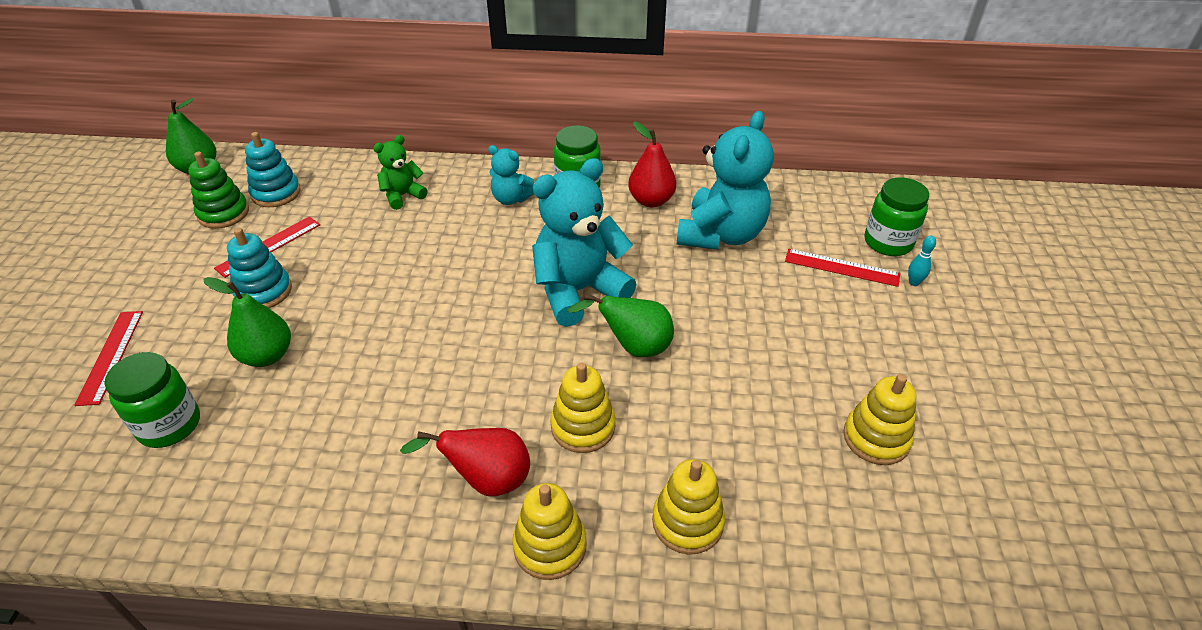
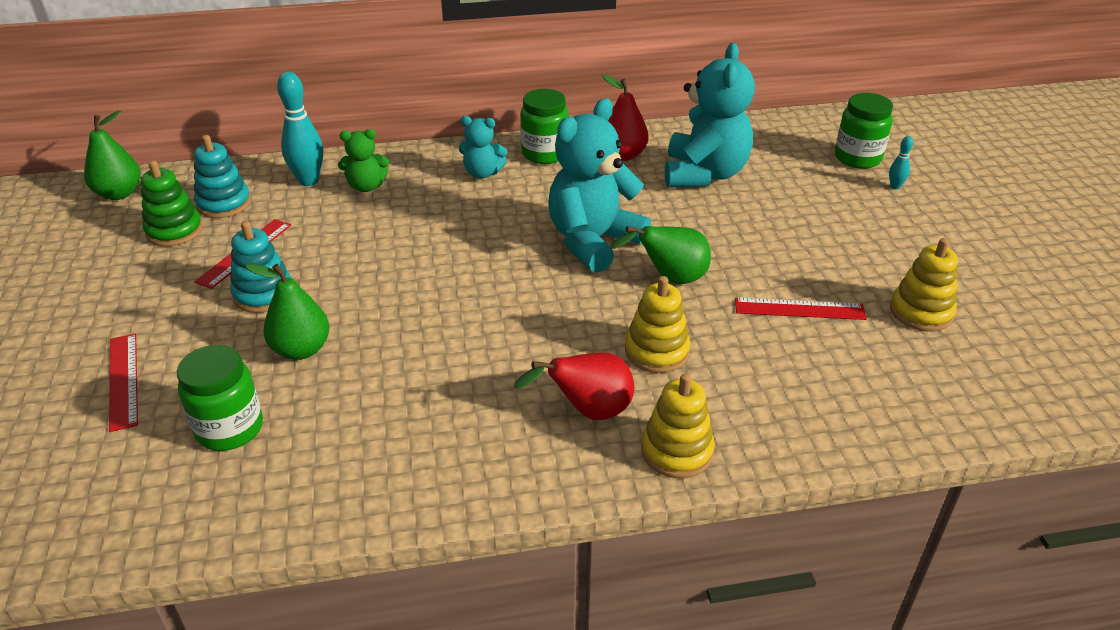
camera: 15 degrees left, 5 degrees down
green teddy bear [373,135,428,210] -> green teddy bear turned 135 degrees counterclockwise [338,129,389,192]
yellow stacking toy [652,459,725,554] -> none
red ruler [785,249,900,287] -> red ruler moved to [735,298,867,320]
none -> turquoise bowling pin [277,72,323,186]

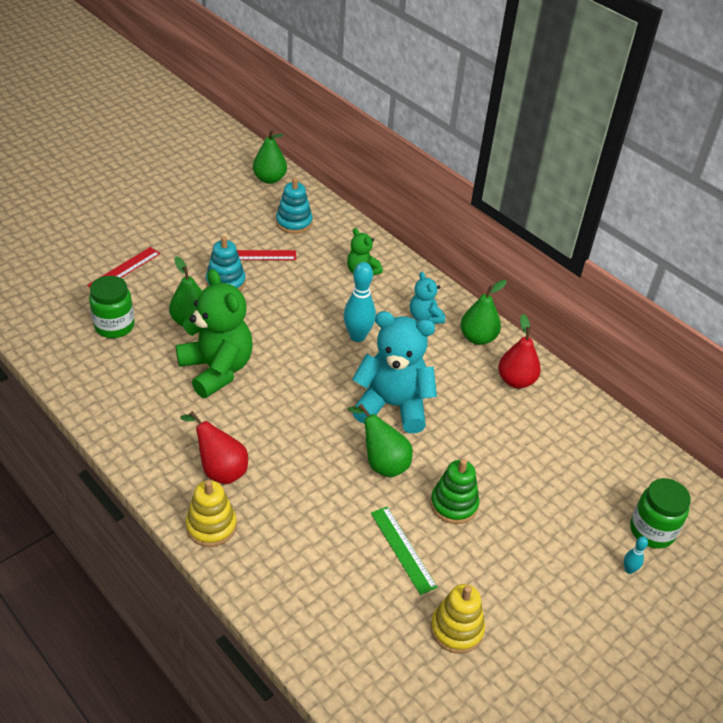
camera: 55 degrees right, 5 degrees up
green stacking toy [141,160,203,247] -> green stacking toy moved to [430,459,480,524]
turquoise bowling pin [277,72,323,186] -> turquoise bowling pin moved to [343,262,376,342]
green jar [520,89,569,164] -> green pear [460,280,507,345]
yellow stacking toy [625,276,690,373] -> none
turquoise teddy bear [665,43,755,188] -> none
red ruler [735,298,867,320] -> green ruler [371,507,438,595]
none -> green teddy bear [176,269,253,398]

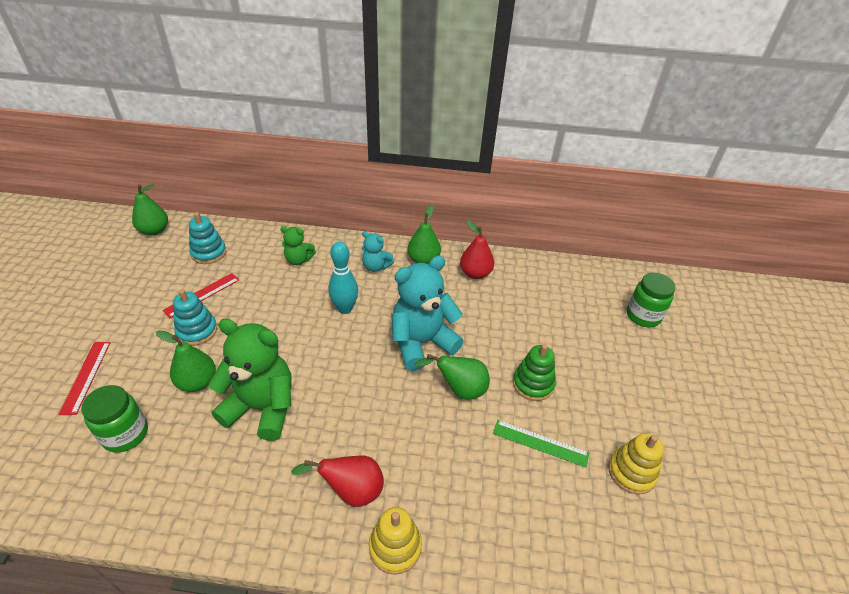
camera: 40 degrees left, 0 degrees up
turquoise bowling pin [624,536,648,574] -> none

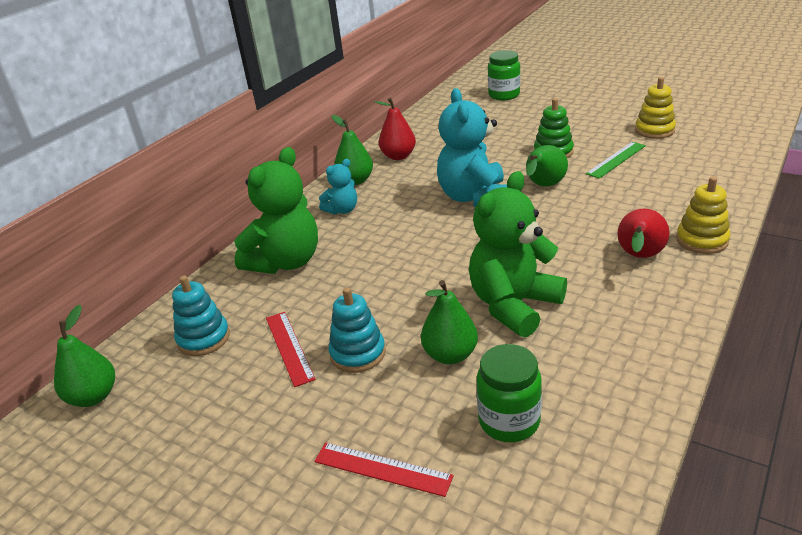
camera: 60 degrees left, 10 degrees down
green teddy bear [280,226,316,265] -> green teddy bear [234,147,318,274], size x1.95
turquoise bowling pin [328,242,358,314] -> none

